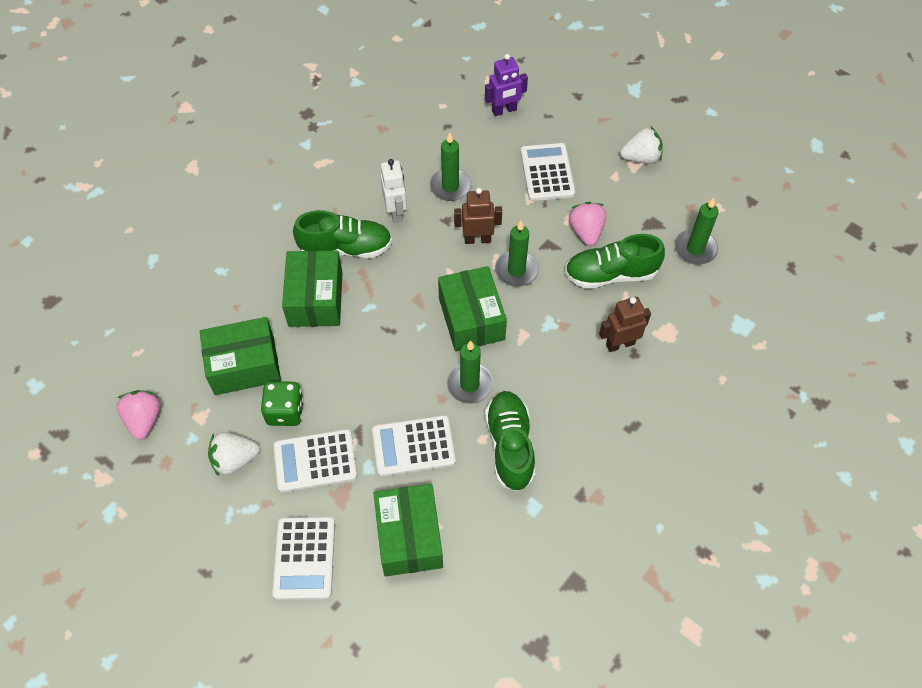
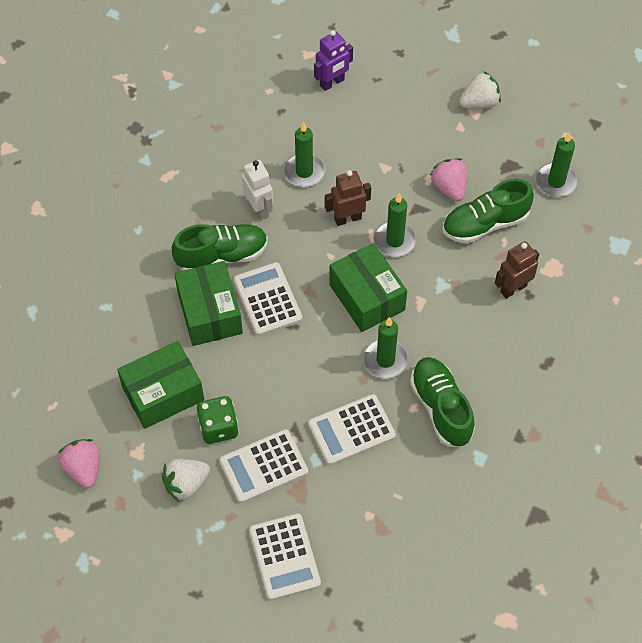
camera: 15 degrees left, 0 degrees up
green box [374,484,443,576] -> none
white calculator [520,143,575,201] -> white calculator moved to [233,262,303,336]

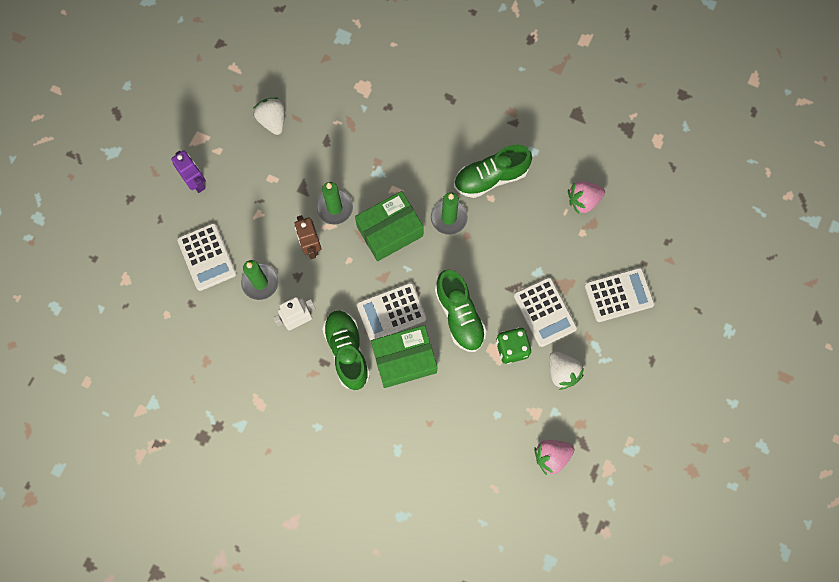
camera: 90 degrees left, 15 degrees up
green box [117,341,204,429] -> none
white calculator [308,394,396,465] -> white calculator moved to [177,223,236,291]
purple robot [314,30,353,91] -> purple robot moved to [171,150,206,193]
pink strawberry [430,158,467,201] -> pink strawberry moved to [568,181,605,214]
green shoe [443,179,534,244] -> green shoe moved to [435,270,487,352]
white strawberry [459,71,501,109] -> white strawberry moved to [253,97,285,135]
brown robot [495,241,539,299] -> none
green candle [536,132,578,197] -> none

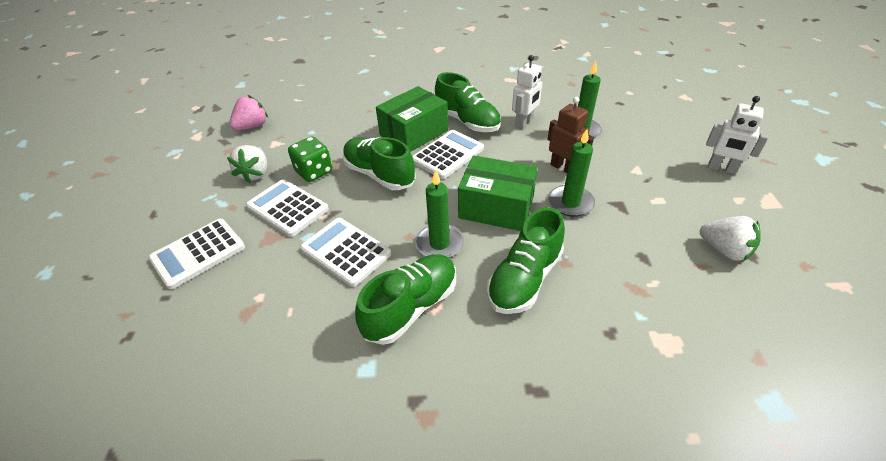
camera: 155 degrees right, 30 degrees down
purple robot [171,150,206,193] -> white robot [706,96,768,174]
white calculator [177,223,236,291] -> white calculator moved to [300,218,391,287]
green box [355,191,423,261] -> green box turned 75 degrees clockwise [458,155,538,231]
white strawberry [549,351,584,390] -> white strawberry turned 120 degrees counterclockwise [227,145,267,183]
pink strawberry [568,181,605,214] -> none
none -> green shoe [487,207,565,314]

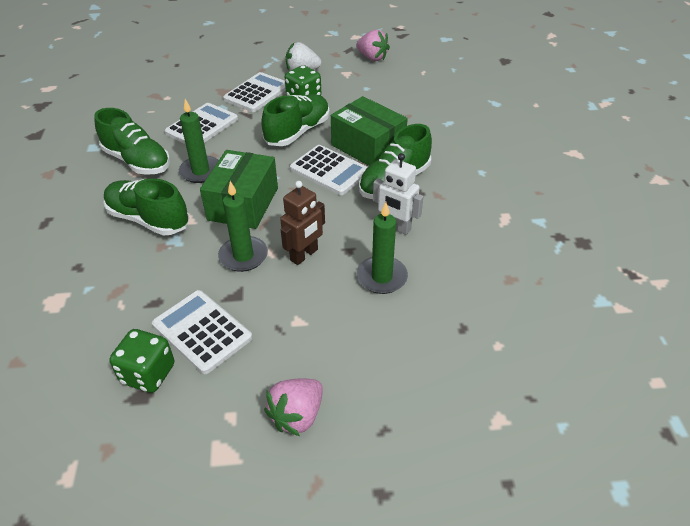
camera: 85 degrees right, 0 degrees up
white calculator [148,219,245,289] -> white calculator moved to [152,290,252,374]
white strawberry [700,216,761,261] -> green dice [109,329,174,393]
white robot [706,96,768,174] -> pink strawberry [264,378,323,436]

